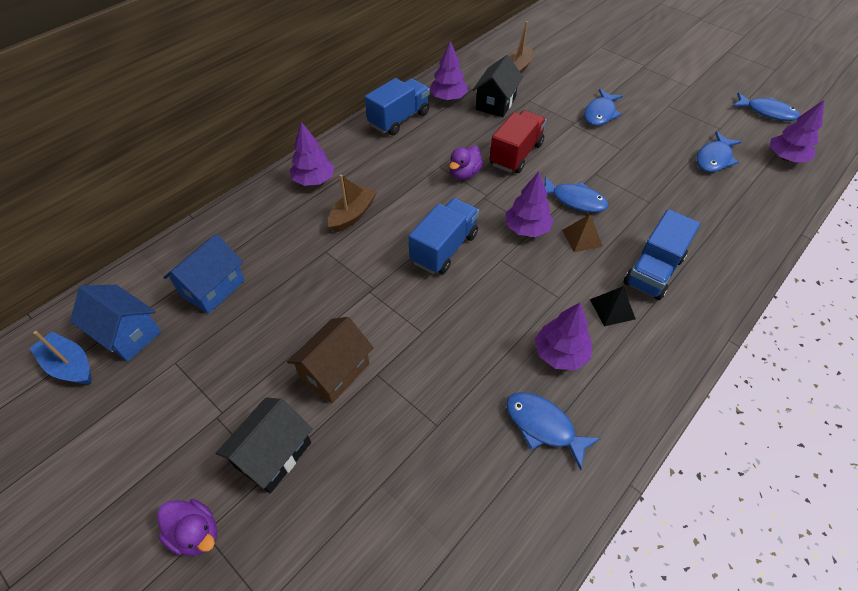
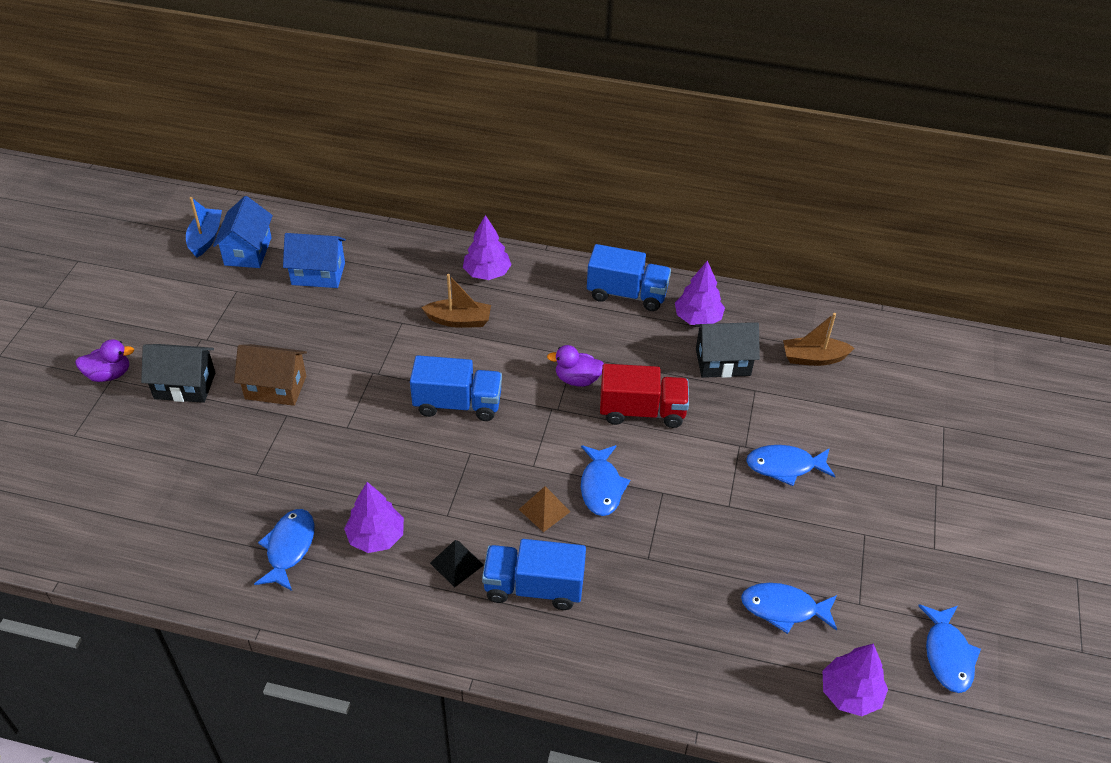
camera: 60 degrees right, 5 degrees down
purple duck [157,499,217,556] -> purple duck turned 105 degrees counterclockwise [75,340,134,382]
purple tree [506,172,553,237] -> none

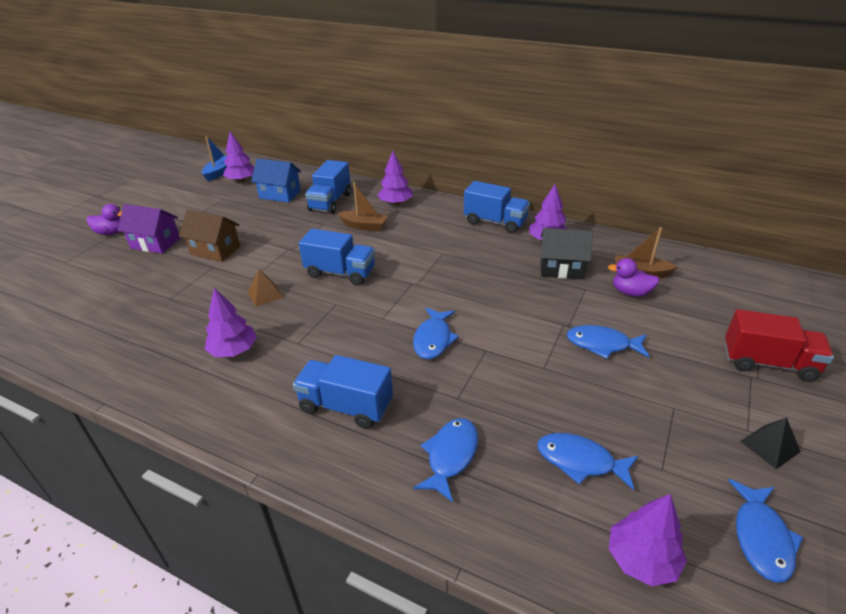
camera: 15 degrees right, 10 degrees down
black house [141,344,215,403] -> purple house [118,204,180,254]
blue house [213,196,273,268] -> purple tree [223,131,254,182]
blue fish [254,509,314,591] -> blue fish moved to [413,418,478,502]
black pyramid [430,540,484,588] -> black pyramid moved to [740,417,801,469]
brown pyramid [519,486,571,532] -> brown pyramid moved to [248,269,284,307]
purple duck [547,345,604,387] -> purple duck moved to [608,258,659,297]
red truck [600,364,689,428] -> red truck moved to [725,309,834,382]
none -> blue truck [305,160,351,214]

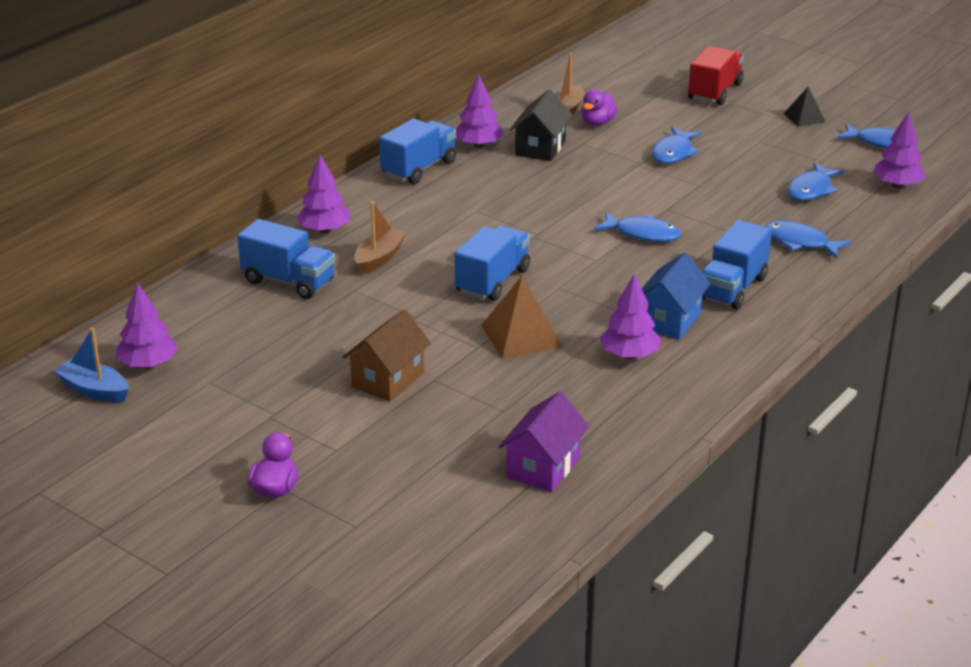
camera: 80 degrees left, 5 degrees down
purple house [118,204,180,254] -> purple house moved to [499,391,589,492]
brown pyramid [248,269,284,307] -> brown pyramid [481,275,562,359], size x1.66
blue house [251,159,301,203] -> blue house moved to [642,253,711,340]

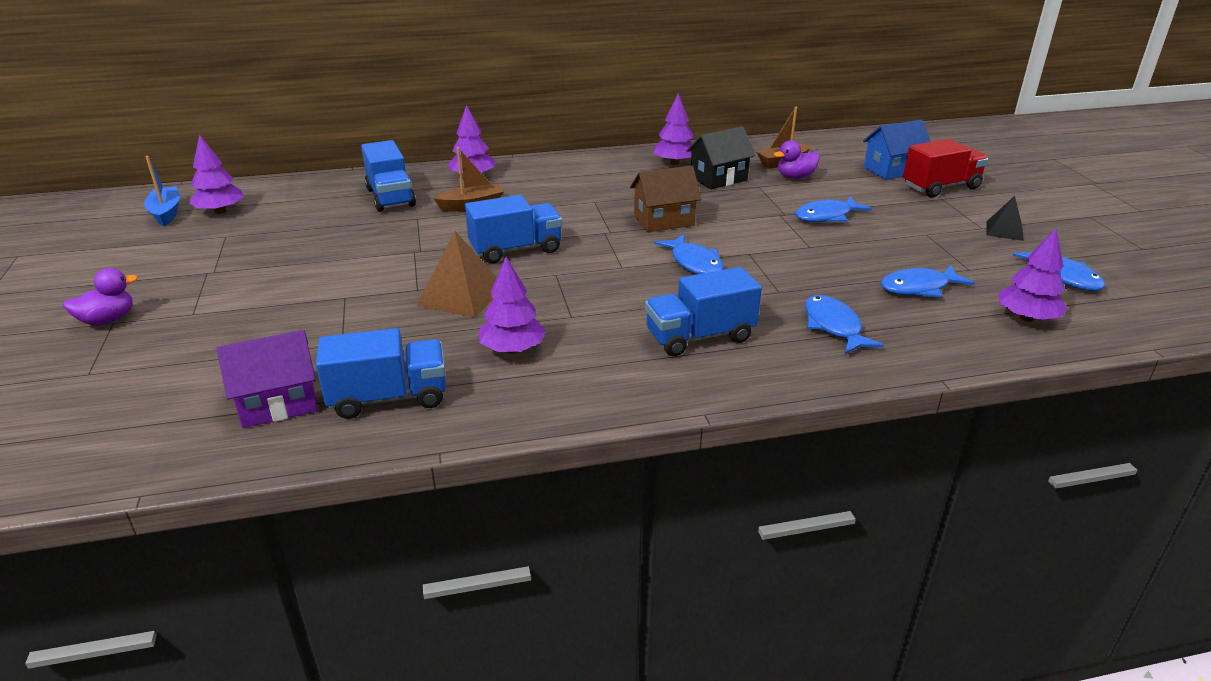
camera: 40 degrees right, 0 degrees up
brown house [343,309,431,401] -> brown house moved to [630,166,701,232]
blue truck [379,118,456,184] -> blue truck moved to [316,328,446,419]
blue house [642,253,711,340] -> blue house moved to [863,120,930,180]

